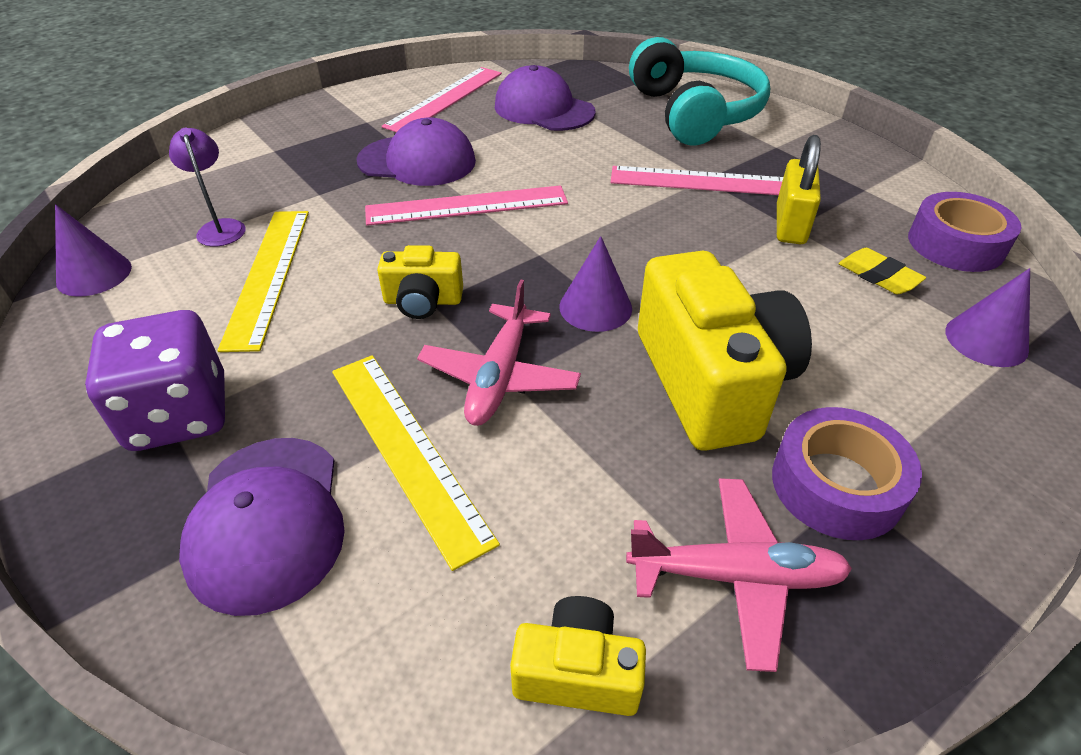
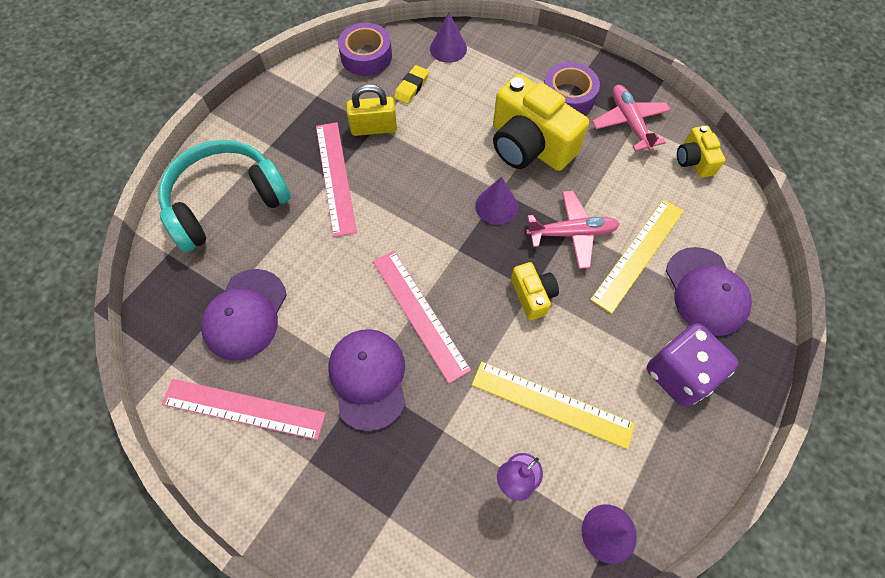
camera: 110 degrees left, 20 degrees up
purple cap [179,438,345,616] -> purple cap turned 105 degrees clockwise [666,247,752,336]
yellow ruler [218,211,309,352] -> yellow ruler turned 45 degrees clockwise [472,361,635,449]
yellow camera [638,250,812,451] -> yellow camera turned 105 degrees counterclockwise [493,74,589,171]

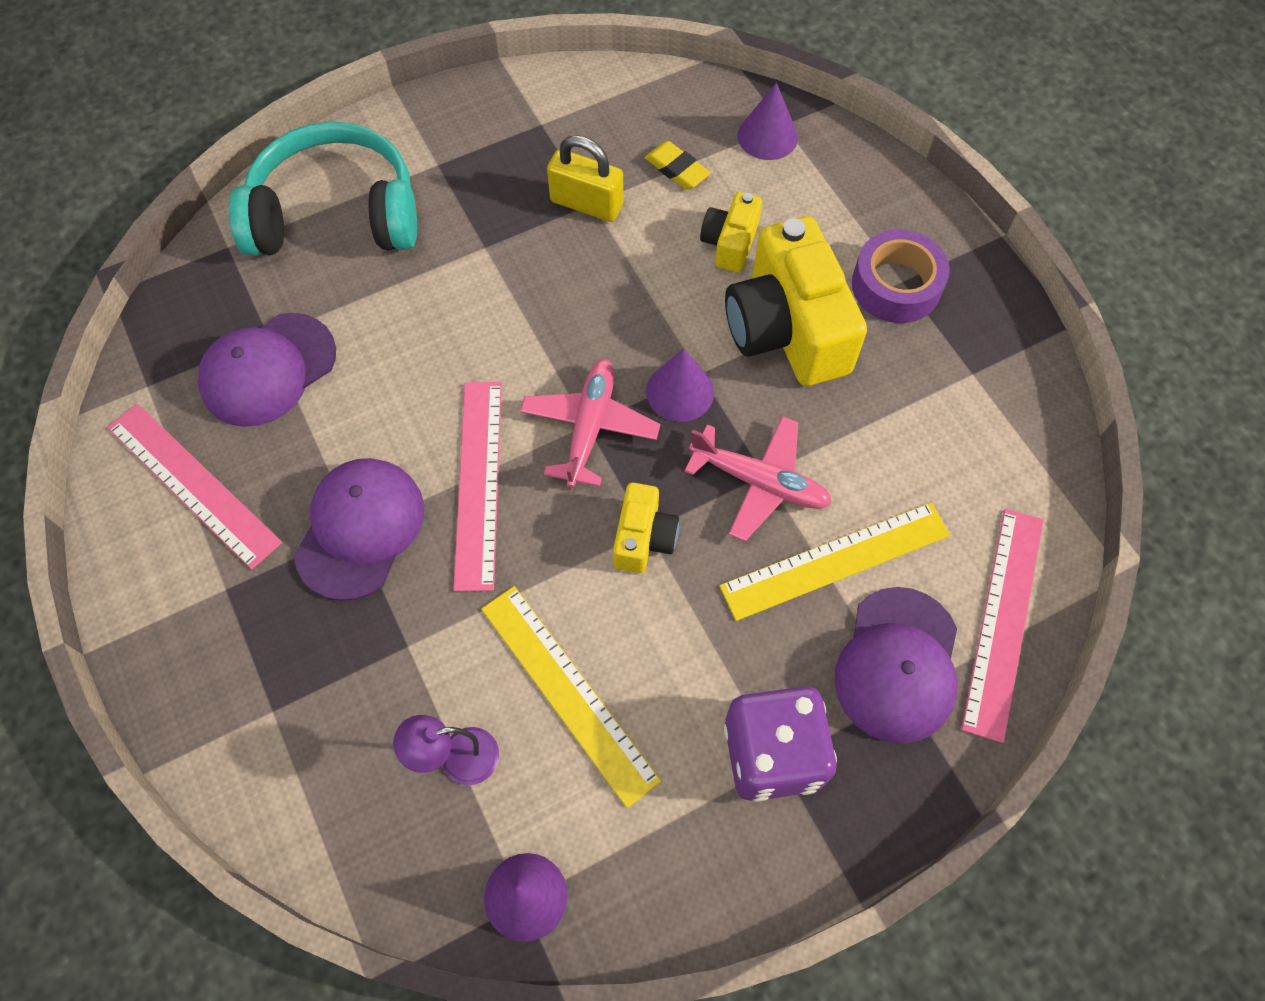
camera: 30 degrees right, 0 degrees up
pink ruler [316,122,357,237] -> pink ruler moved to [961,509,1044,743]
purple tape [338,23,392,76] -> none
yellow eraser [394,65,429,104] -> yellow eraser turned 75 degrees clockwise [645,141,711,190]
pink plane [592,85,671,151] -> pink plane moved to [520,359,660,488]
yellow camera [677,126,726,178] -> yellow camera moved to [700,192,762,273]

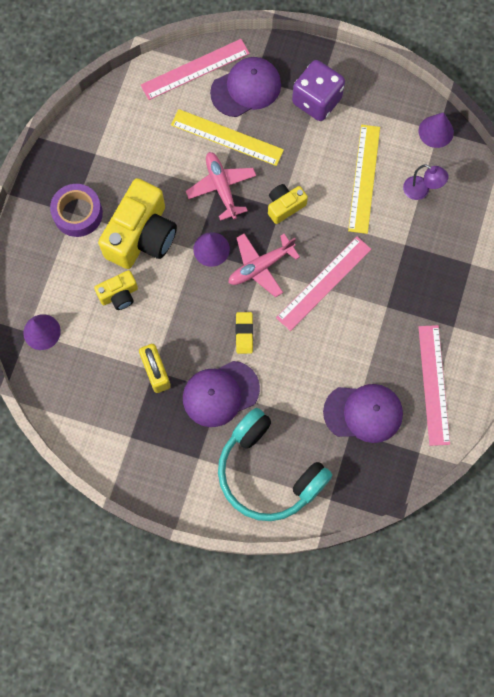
camera: 135 degrees left, 10 degrees up
purple cap [294,458,424,601] -> purple cap moved to [183,361,260,427]
yellow eraser [645,141,711,190] -> yellow eraser moved to [236,312,253,354]

